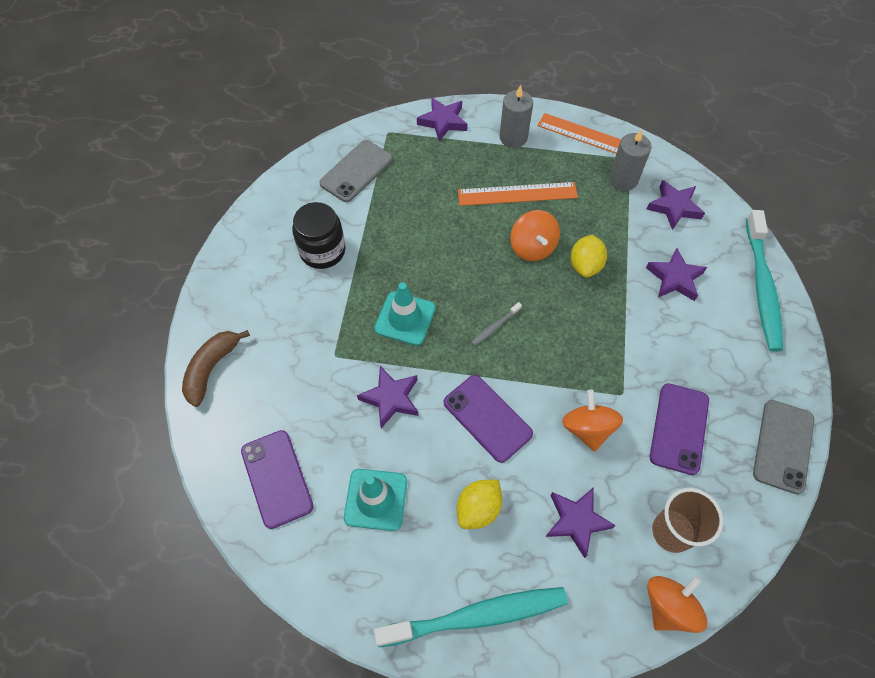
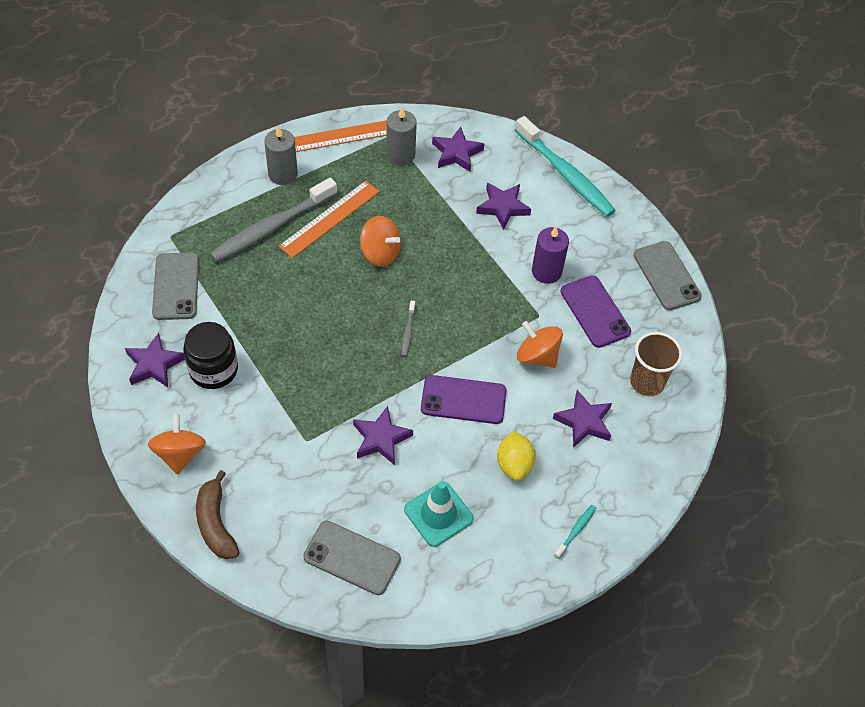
camera: 45 degrees left, 5 degrees down
purple phone [241,430,313,529] -> grey phone [303,521,401,595]
turquoise toothbrush [374,587,568,647] -> turquoise toothbrush [554,505,596,559], size x0.41
turquoise traffic cone [375,282,436,346] -> none
purple star [417,97,468,141] -> purple star moved to [125,333,185,387]
yellow lemon [571,235,607,278] -> none
orange spinning top [647,575,707,633] -> orange spinning top moved to [148,413,206,475]
none -> grey toothbrush [210,177,337,262]
none -> purple candle [532,227,569,284]

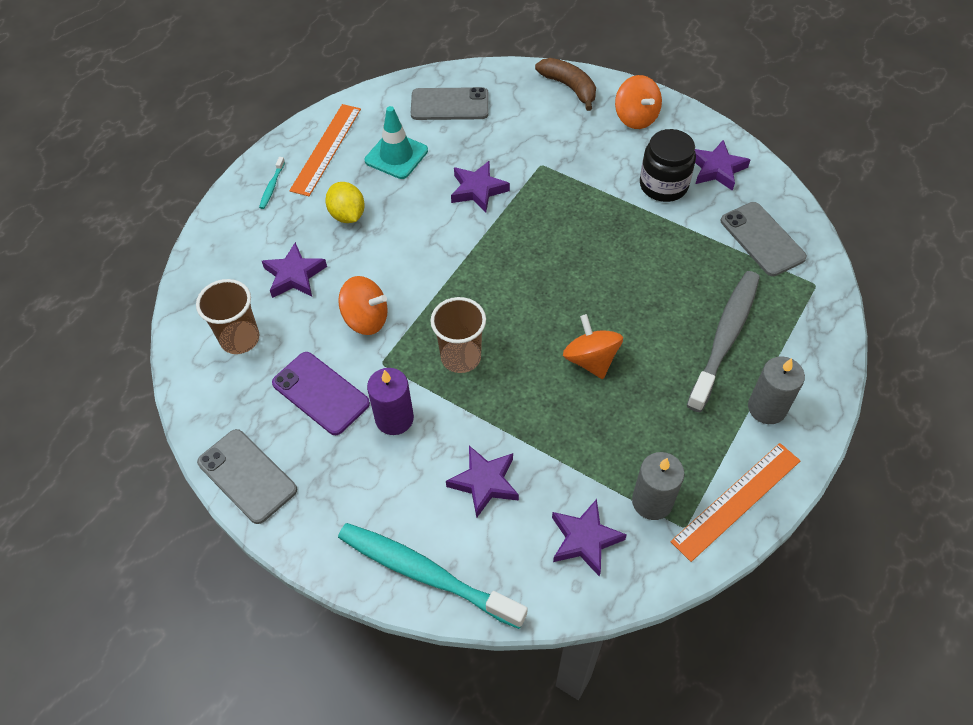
camera: 160 degrees right, 0 degrees up
orange ruler [279,181,379,258] -> orange ruler moved to [289,104,361,196]
orange spinning top [360,216,401,267] -> orange spinning top turned 60 degrees clockwise [563,314,623,379]
grey toothbrush [402,301,415,357] -> none
purple phone [421,375,507,424] -> none
none -> brown cup [430,297,486,373]

